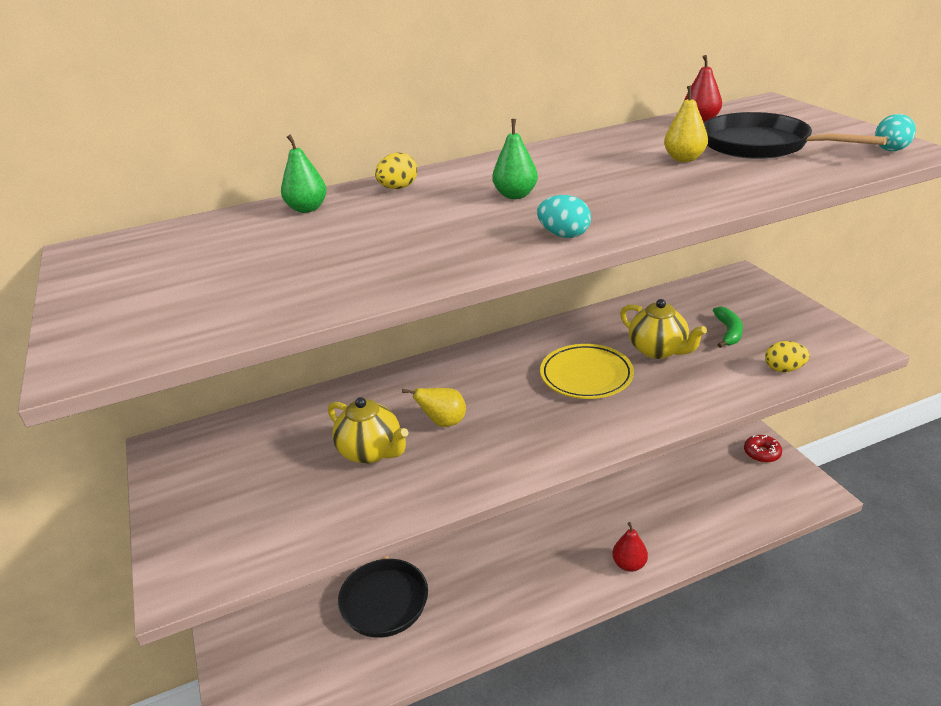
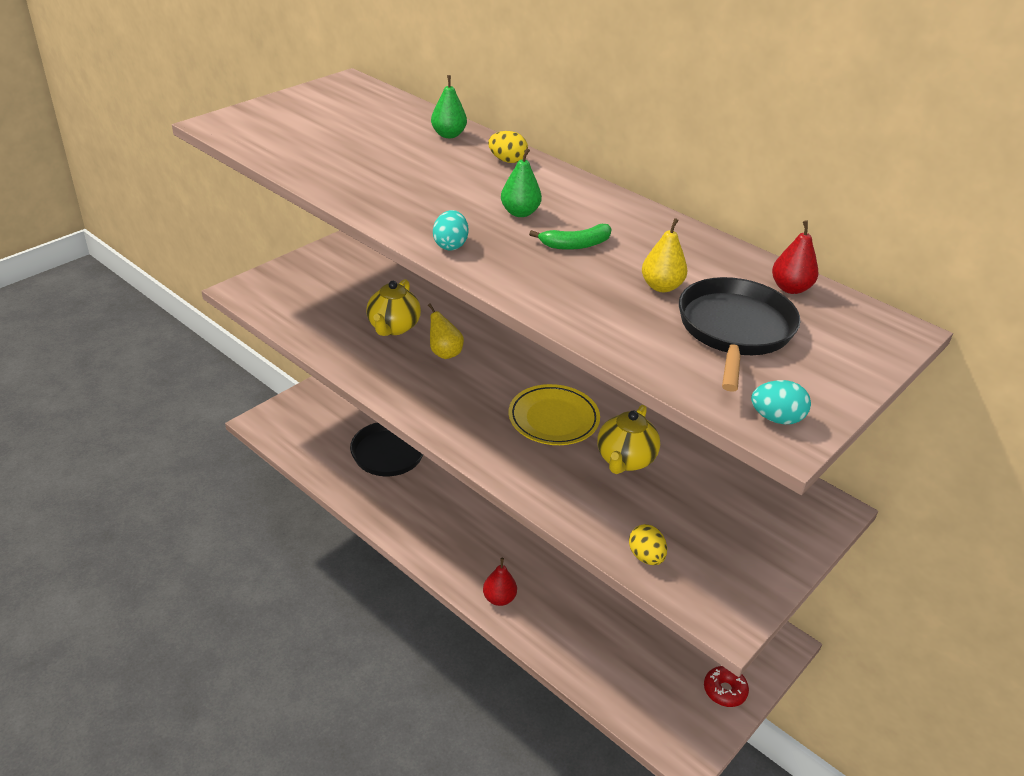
camera: 60 degrees right, 5 degrees up
green banana [713,306,743,348] -> green banana moved to [529,224,612,250]

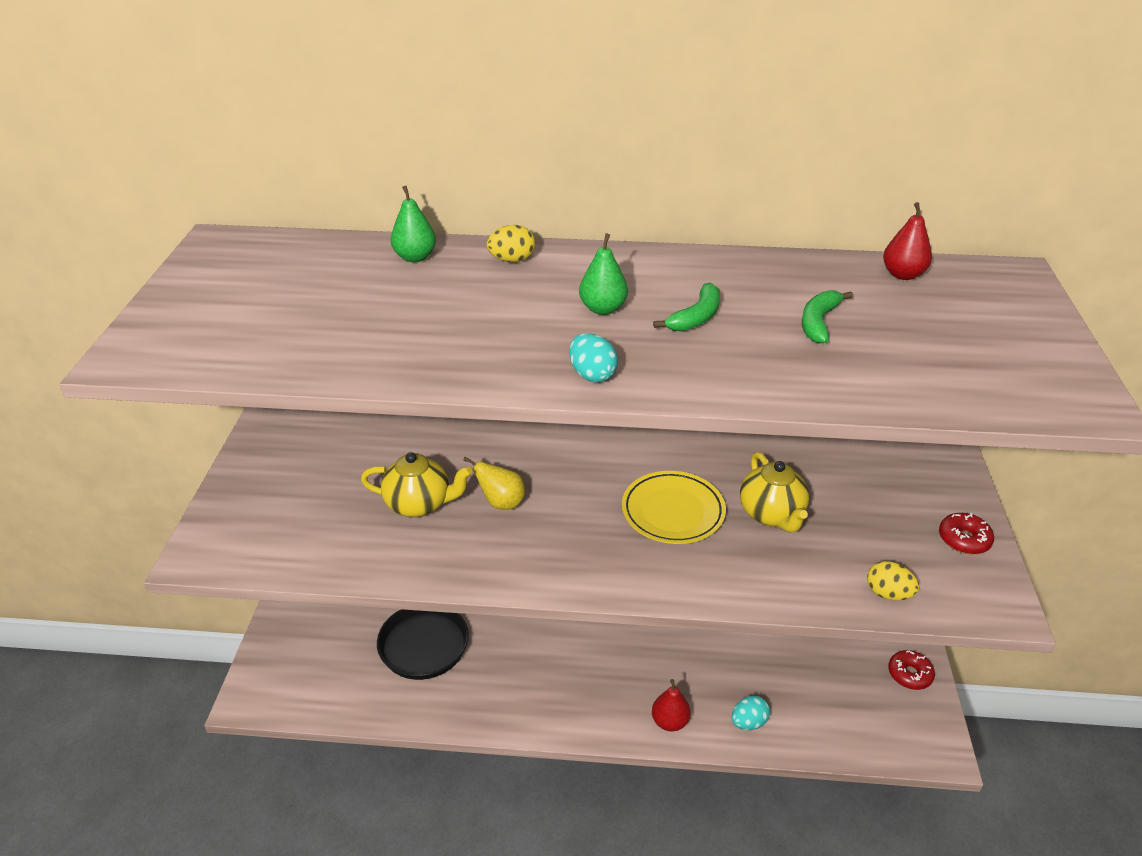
camera: 35 degrees left, 0 degrees up
yellow teapot [366,279,421,336] -> yellow teapot turned 60 degrees counterclockwise [361,452,472,517]
yellow pear [642,218,687,292] -> green banana [802,290,853,344]
black pan [679,277,800,392] -> none
turquoise egg [751,380,811,424] -> turquoise egg moved to [731,695,770,730]
none -> red donut [939,513,994,554]

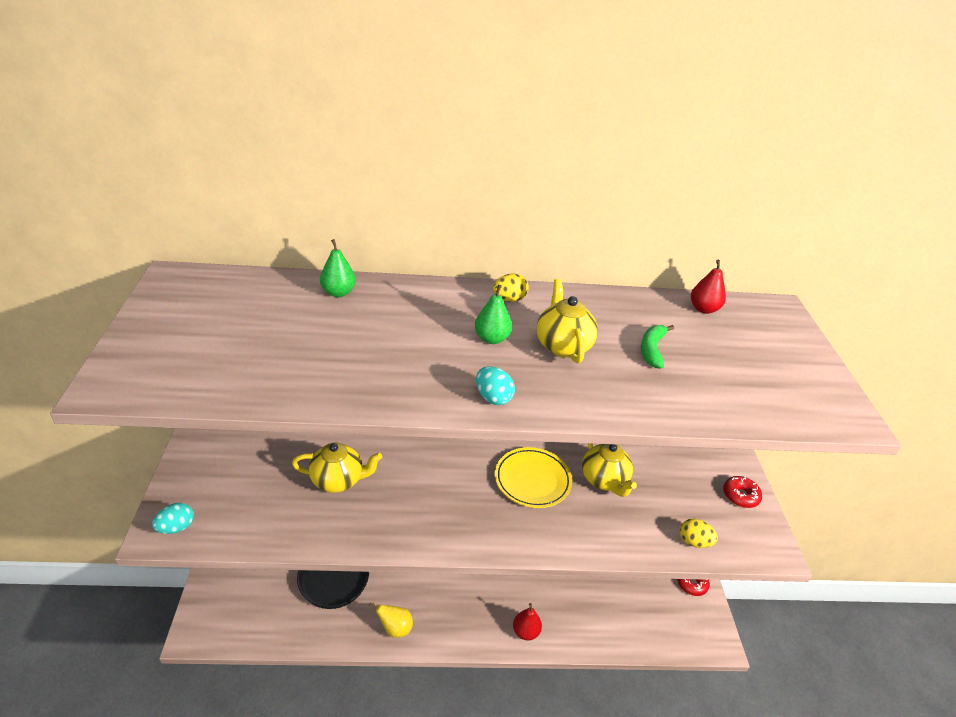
camera: 10 degrees left, 0 degrees up
yellow pear [463,457,525,510] -> yellow pear moved to [369,603,413,638]
yellow egg [487,225,535,262] -> yellow egg moved to [493,273,529,302]
green banana [653,283,720,331] -> yellow teapot [536,279,598,363]
turquoise egg [731,695,770,730] -> turquoise egg moved to [152,503,194,534]

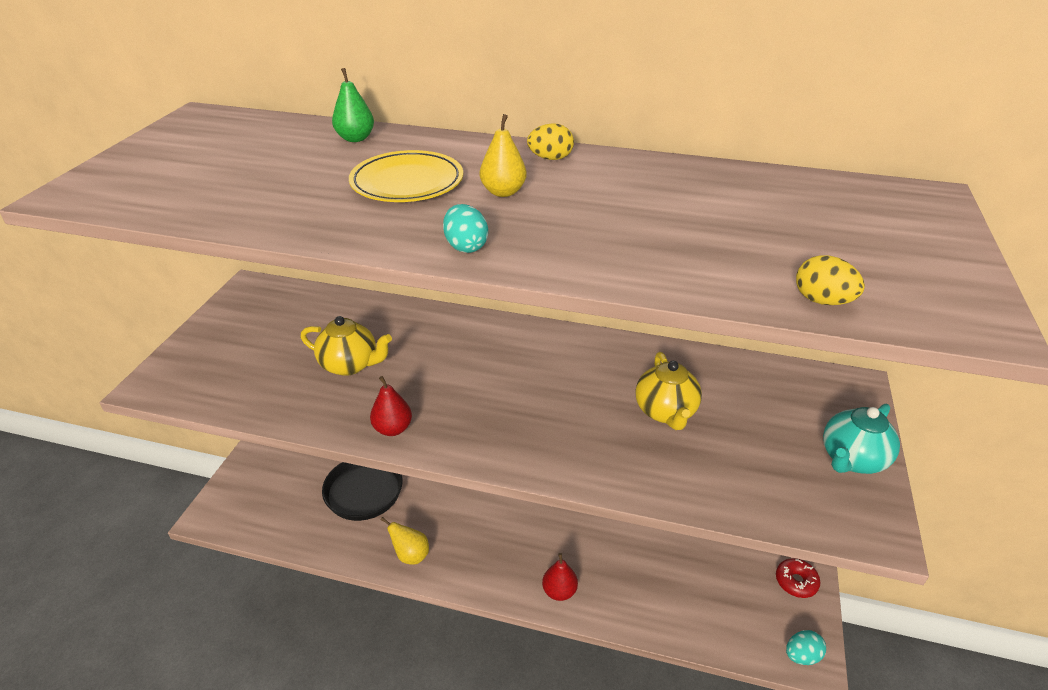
camera: 20 degrees right, 0 degrees up
turquoise egg [152,503,194,534] -> turquoise egg moved to [786,630,826,665]
green pear [475,285,512,344] -> yellow pear [480,114,527,197]
yellow plate [495,447,572,508] -> yellow plate moved to [349,150,463,202]
yellow teapot [536,279,598,363] -> none
green banana [641,325,674,369] -> none
yellow egg [680,519,718,548] -> yellow egg moved to [796,255,865,305]
red pear [691,260,726,314] -> red pear moved to [370,376,412,436]
red donut [723,476,762,508] -> turquoise teapot [823,404,900,474]

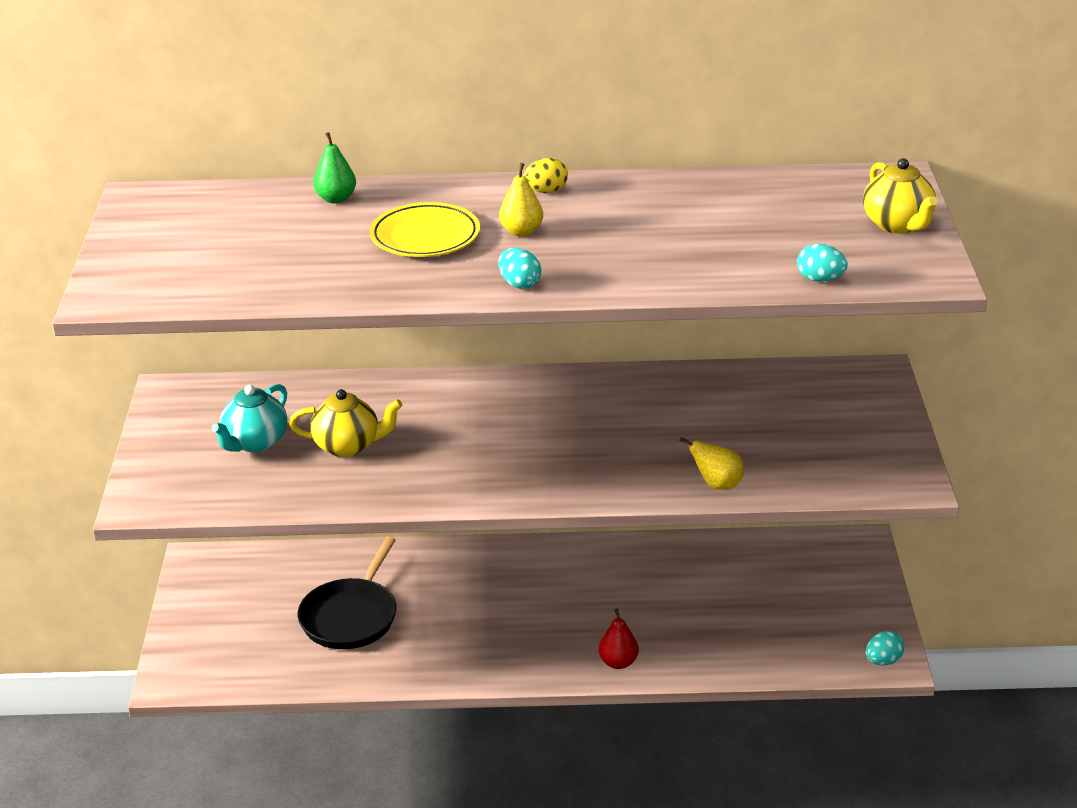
camera: 15 degrees left, 5 degrees down
red pear [370,376,412,436] -> none
yellow pear [381,517,429,565] -> yellow pear moved to [679,437,744,490]
yellow teapot [635,352,702,430] -> yellow teapot moved to [863,158,938,233]
red donut [776,558,820,598] -> none
yellow egg [796,255,865,305] -> turquoise egg [797,244,848,282]
turquoise teapot [823,404,900,474] -> turquoise teapot moved to [212,384,288,452]

